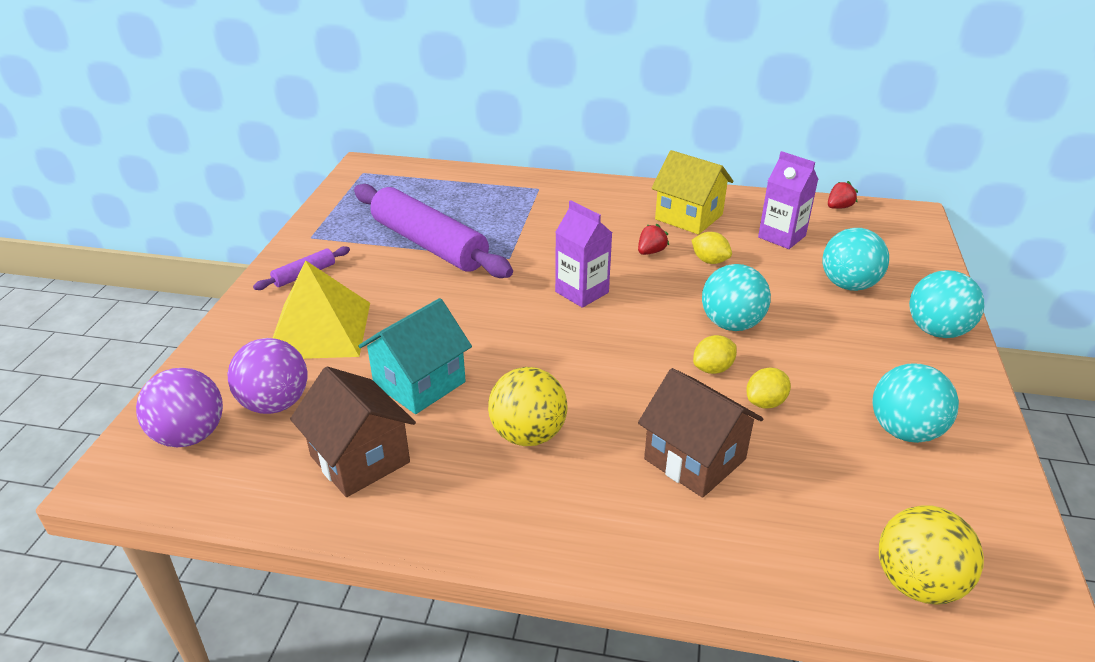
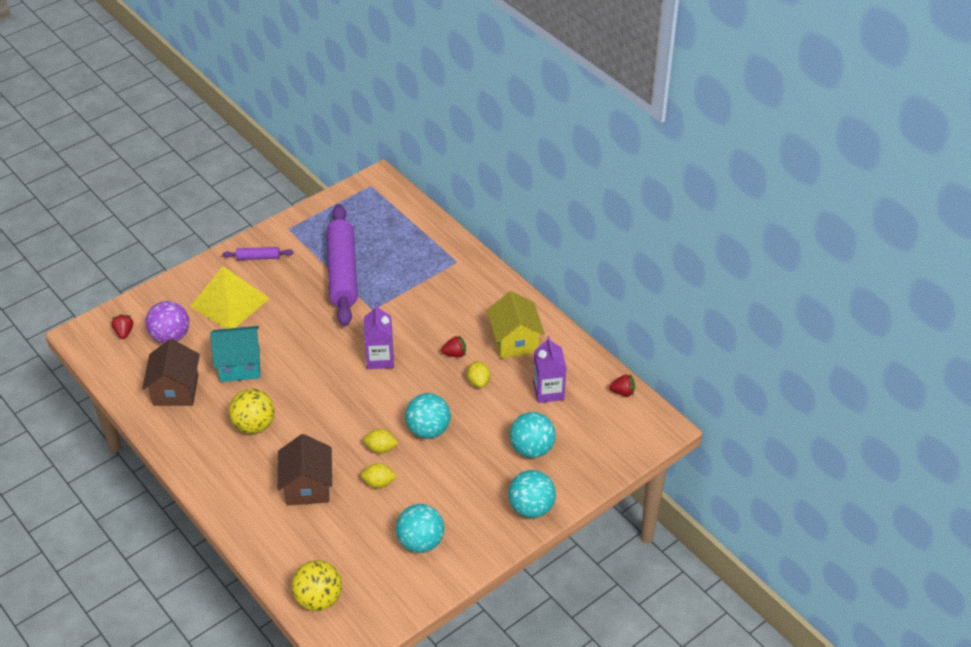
camera: 40 degrees right, 10 degrees up
purple ball [136,368,223,447] -> red strawberry [111,314,133,339]

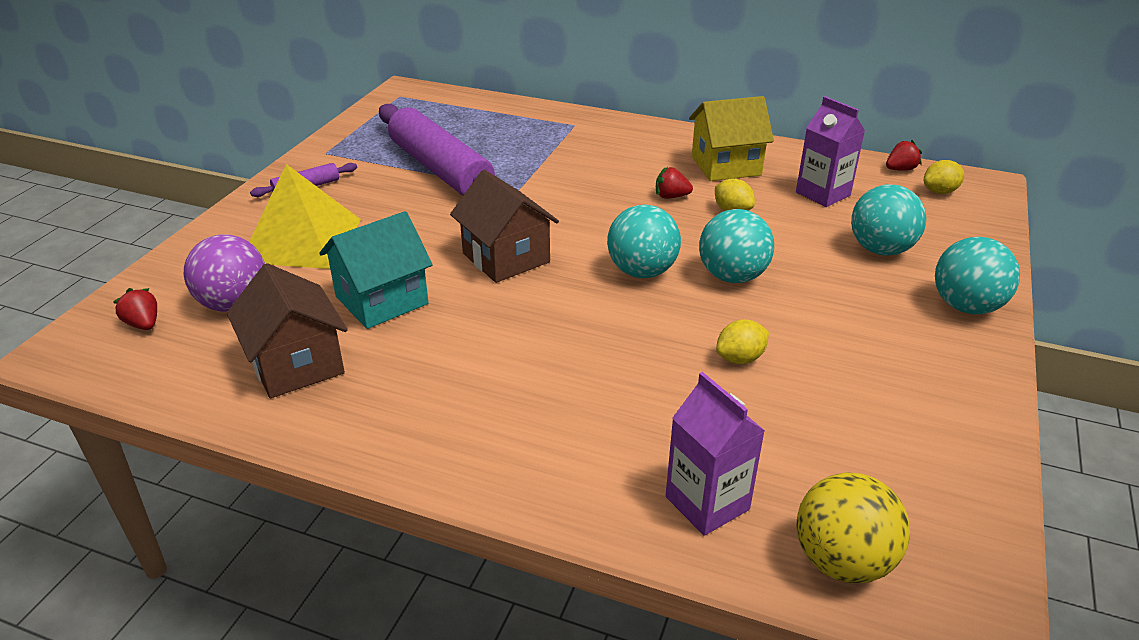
camera: 30 degrees left, 10 degrees down
yellow ball [229,389,275,434] -> none
brown house [278,434,332,505] -> brown house moved to [450,170,559,283]
yellow lemon [363,429,398,454] -> yellow lemon moved to [924,160,964,194]
purple carton [364,304,394,369] -> purple carton moved to [666,372,765,536]
turquoise ball [396,504,444,553] -> turquoise ball moved to [607,204,681,278]
red strawberry [441,335,466,357] -> red strawberry turned 135 degrees counterclockwise [656,167,693,199]
yellow house [487,291,545,358] -> yellow house turned 60 degrees counterclockwise [689,96,774,181]

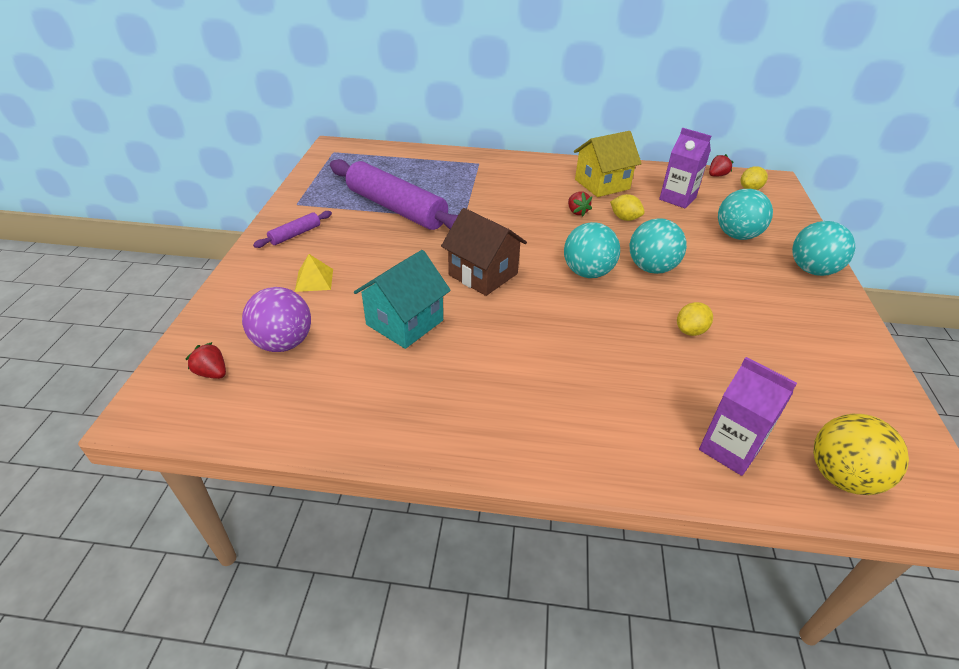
camera: 15 degrees left, 5 degrees up
brown house [227,263,348,398] -> none
yellow pyramid [249,164,361,269] -> yellow pyramid [295,254,333,292], size x0.46
red strawberry [656,167,693,199] -> red strawberry turned 105 degrees counterclockwise [568,192,592,217]

